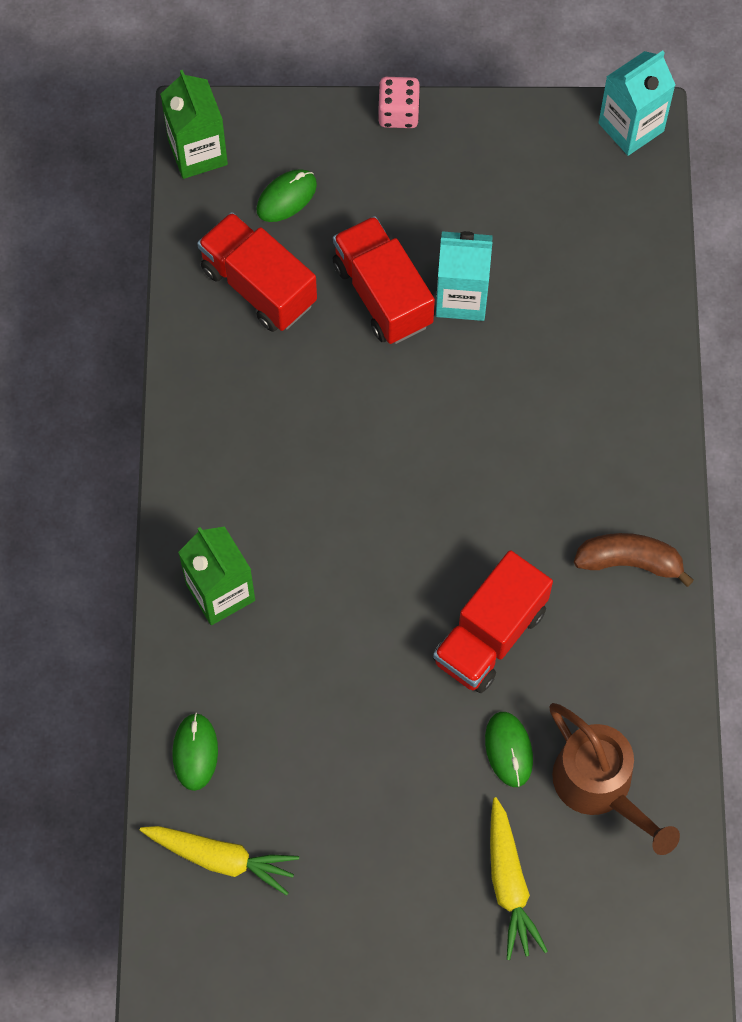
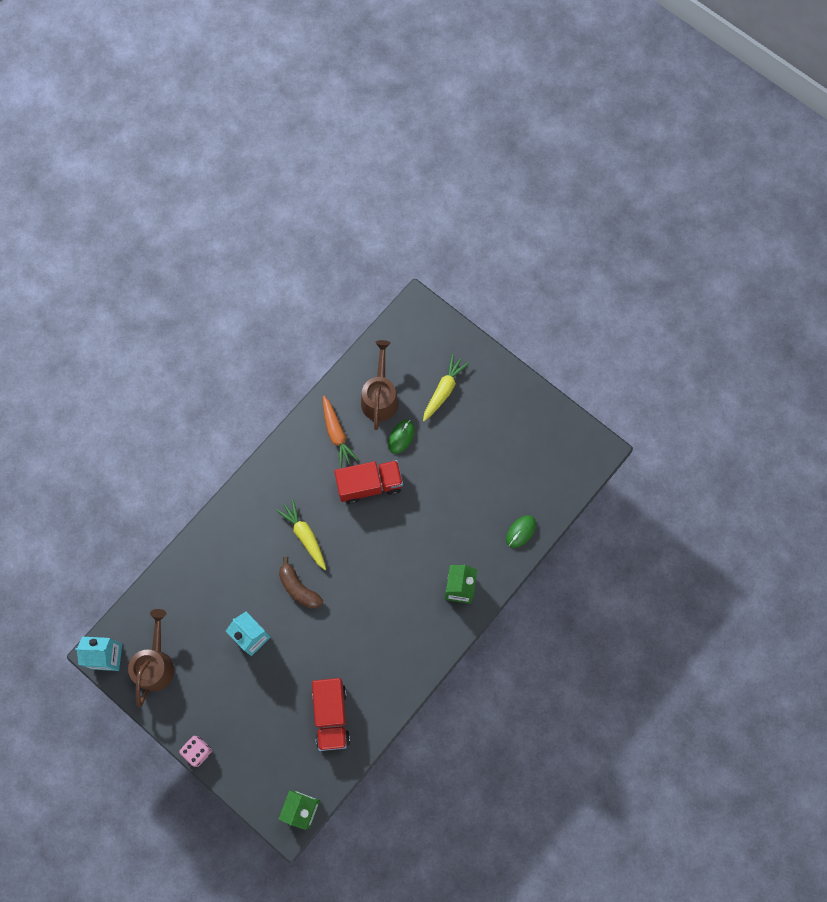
camera: 140 degrees left, 5 degrees up
yellow carrot [140,826,299,896] -> yellow carrot moved to [276,499,326,570]
green mouse [256,169,317,222] -> none
red truck [333,216,435,344] -> none
brown banana [574,533,694,587] -> brown banana moved to [279,557,323,609]
none -> brown watering can [128,609,174,707]
none -> orange carrot [323,396,359,468]

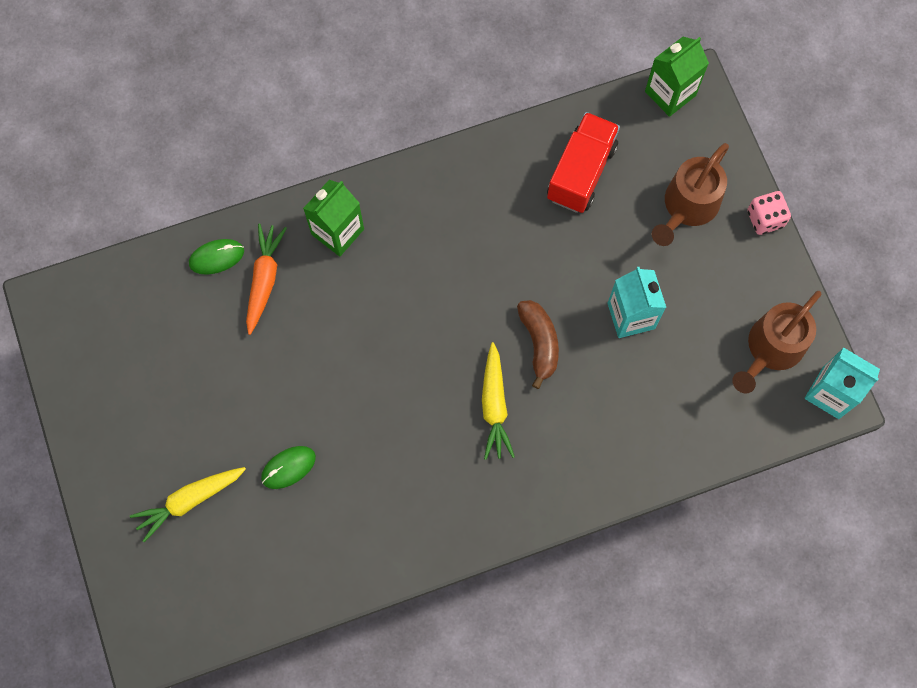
camera: 150 degrees left, 0 degrees up
orange carrot [323,396,359,468] -> orange carrot moved to [246,223,287,335]
red truck [334,460,403,504] -> none
brown watering can [361,340,399,430] -> brown watering can moved to [652,143,729,246]

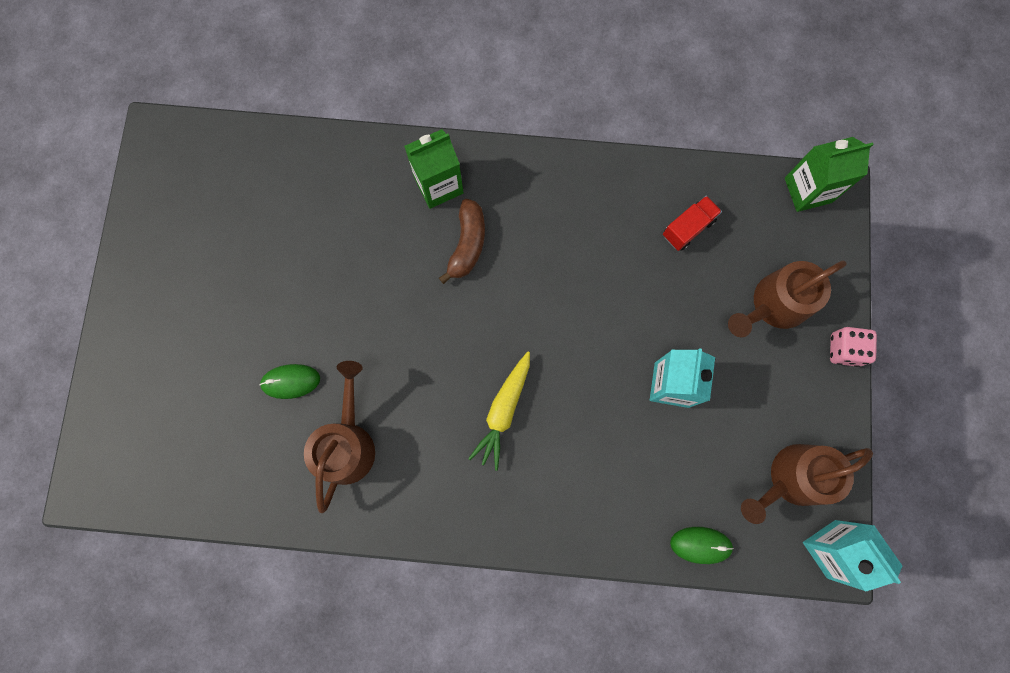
camera: 25 degrees right, 5 degrees up
yellow carrot [130,467,246,542] -> none
green mouse [189,239,244,275] -> green mouse moved to [670,527,734,564]
orange carrot [246,223,287,335] -> none
brown banana [517,300,559,389] -> brown banana moved to [439,199,485,284]
red truck [547,112,620,213] -> red truck [663,196,722,251], size x0.59
none -> brown watering can [304,361,375,513]

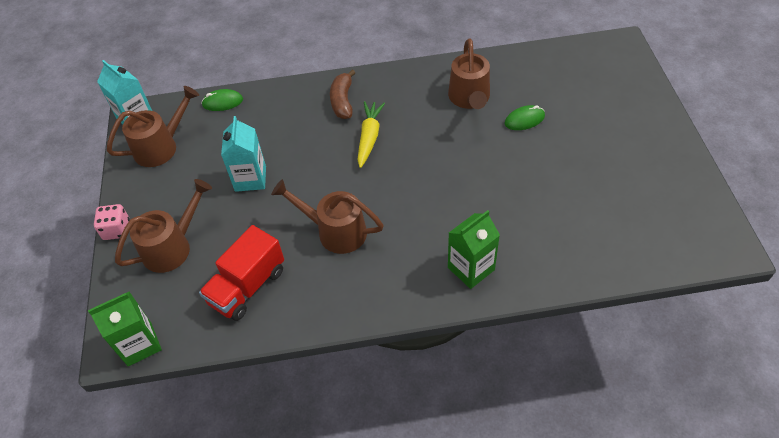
camera: 170 degrees right, 25 degrees down
brown banana [439,199,485,284] -> brown banana moved to [330,70,355,119]
red truck [663,196,722,251] -> red truck [199,225,284,321], size x1.69
none -> brown watering can [271,179,384,254]

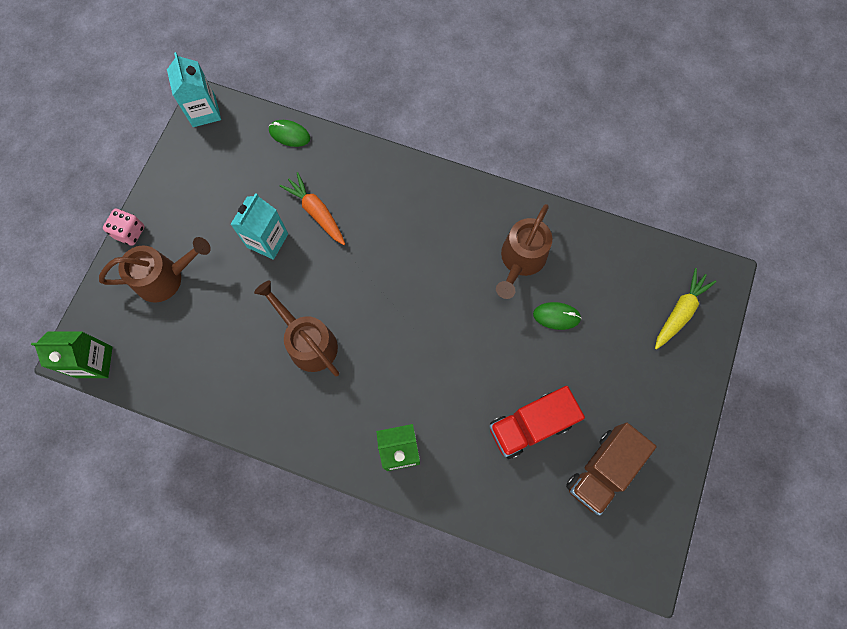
camera: 25 degrees right, 20 degrees up
brown watering can [107,86,199,167] -> none
red truck [199,225,284,321] -> red truck moved to [489,386,585,459]
brown banana [330,70,355,119] -> none
yellow carrot [357,101,385,168] -> yellow carrot moved to [655,268,717,349]
none -> orange carrot [280,172,345,245]
none -> brown truck [566,423,657,515]

